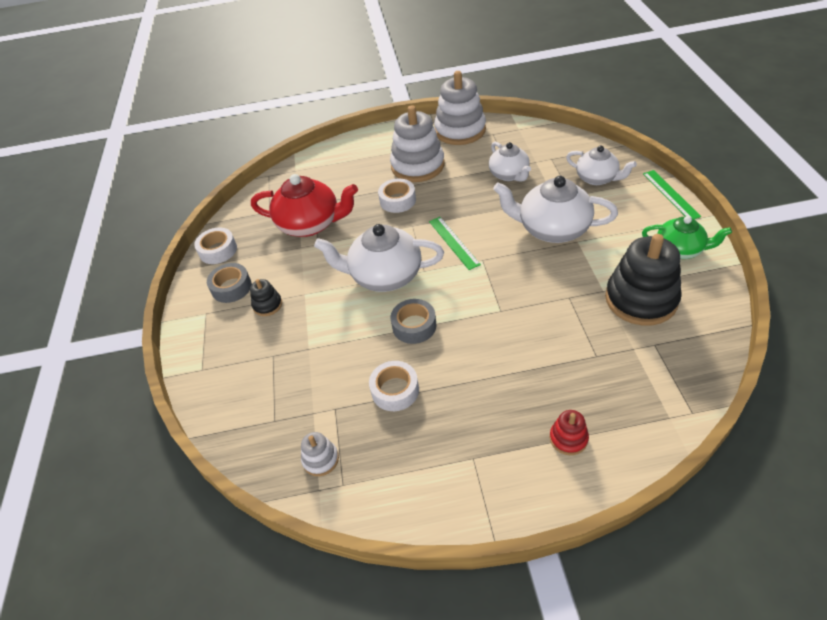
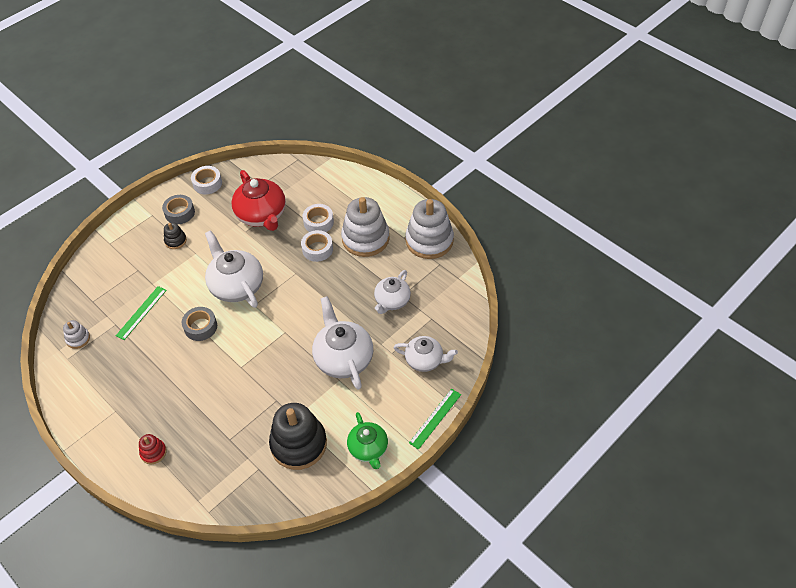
camera: 50 degrees right, 5 degrees up
white tape [369,361,419,411] -> white tape moved to [303,204,334,232]
green ruler [429,217,481,270] -> green ruler moved to [116,286,167,340]
white teapot [566,145,637,185] -> white teapot turned 75 degrees counterclockwise [393,336,458,372]

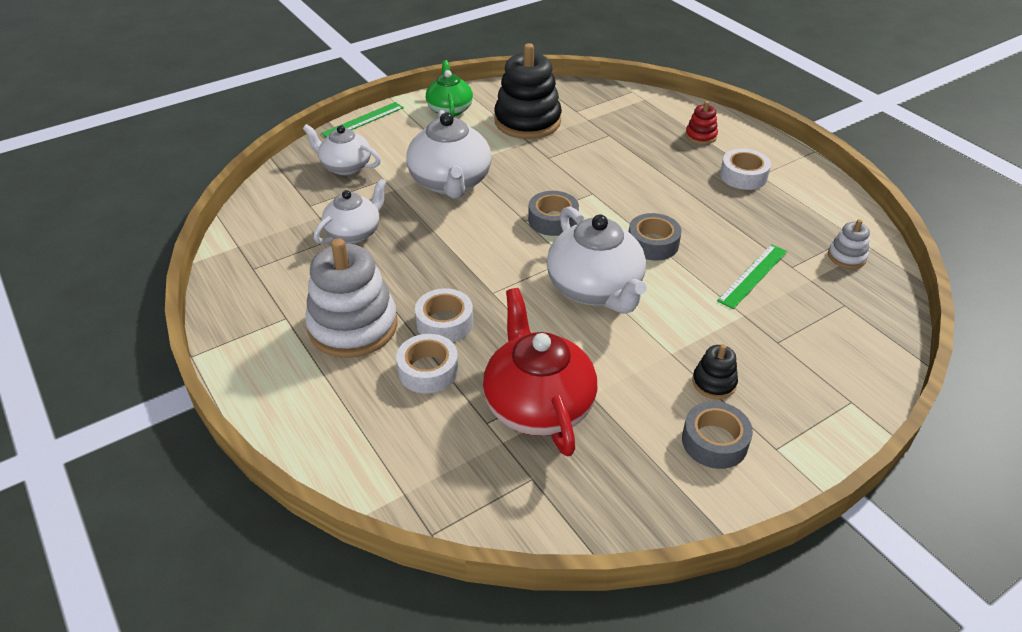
camera: 170 degrees left, 10 degrees down
white tape [191,166,222,194] -> white tape moved to [720,149,771,190]
white stacking toy [405,199,454,259] -> none
none -> grey tape [528,191,579,236]

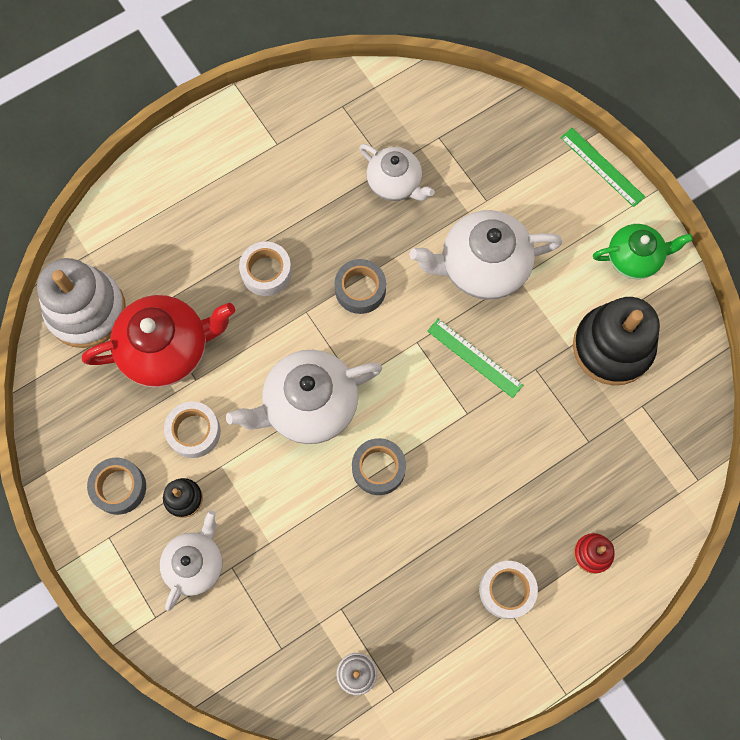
camera: 90 degrees right, 30 degrees up
white teapot [303,124,381,175] -> white teapot moved to [160,510,223,611]
white stacking toy [305,238,398,358] -> white stacking toy moved to [37,258,126,348]
white tape [396,334,459,394] -> white tape moved to [164,401,221,458]
grey tape [528,191,579,236] -> grey tape moved to [335,259,386,314]
green ruler [717,244,787,309] -> green ruler moved to [427,319,523,398]

